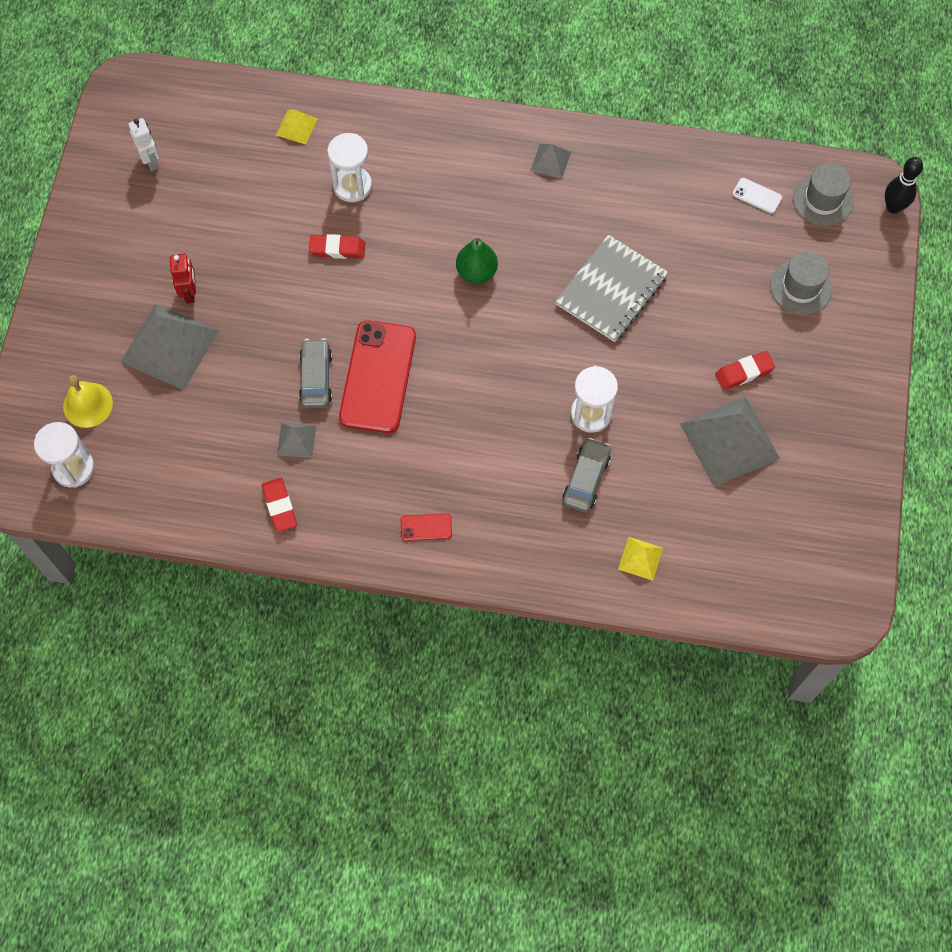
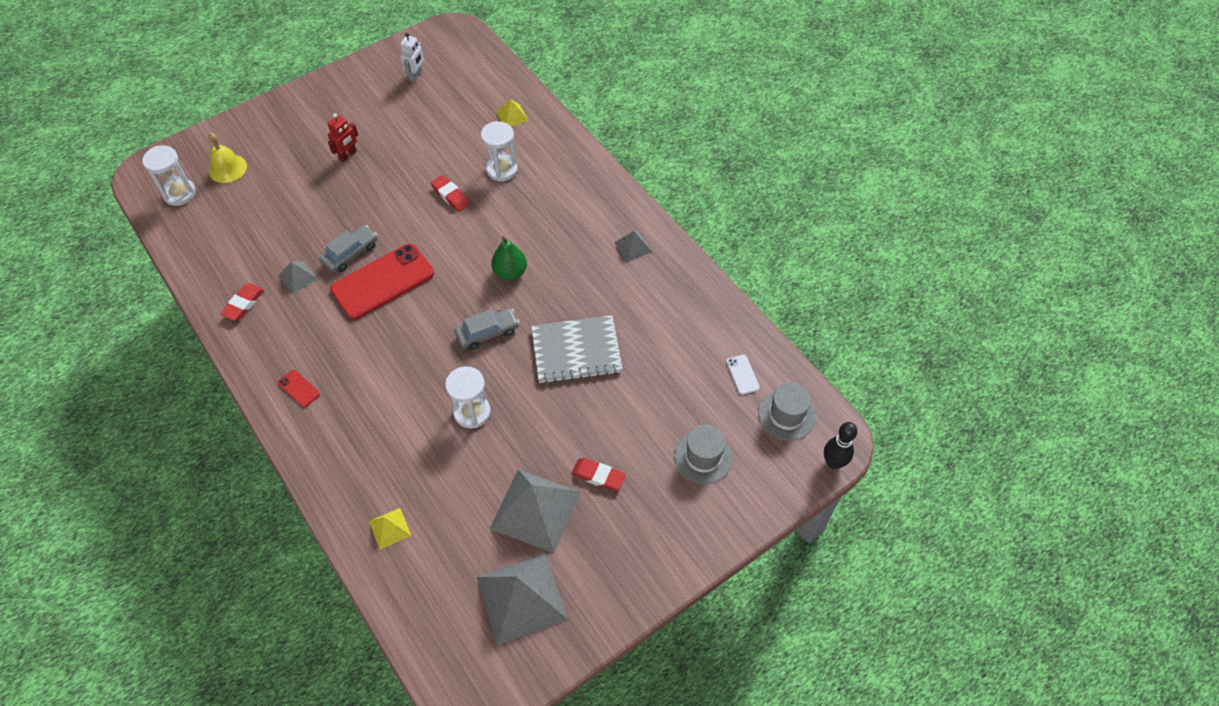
camera: 45 degrees right, 10 degrees down
grey pyramid [120,304,219,390] -> grey pyramid moved to [477,553,568,645]
grey car [563,438,611,513] -> grey car moved to [454,308,520,350]

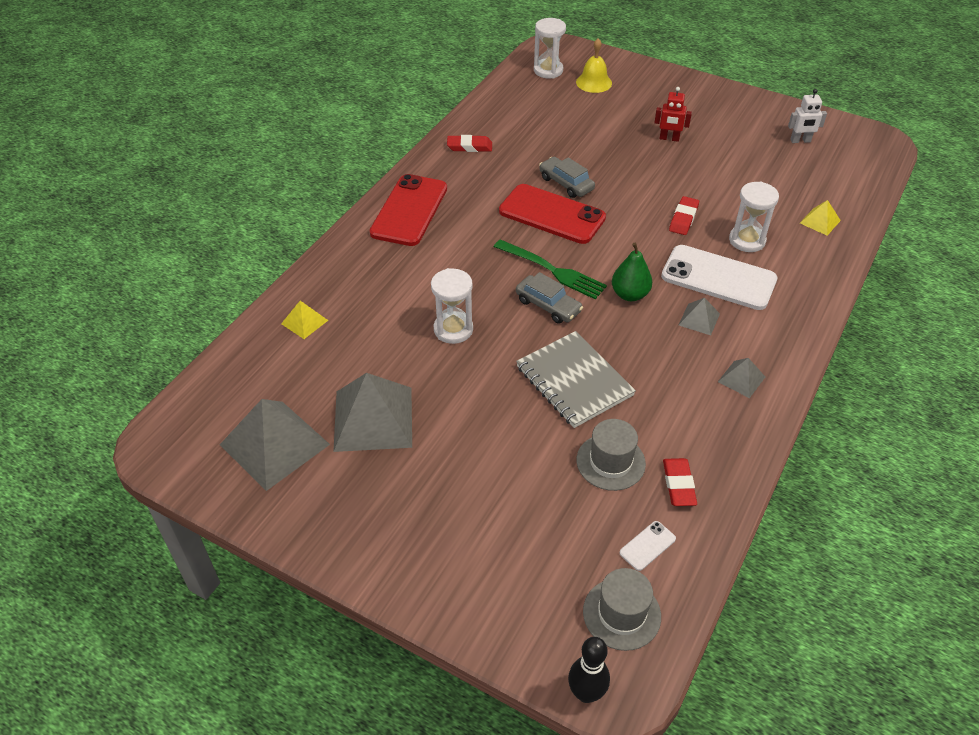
camera: 65 degrees right, 10 degrees down
red phone [278,370,320,407] -> red phone [370,174,447,246], size x2.40
grey pyramid [279,261,318,294] -> grey pyramid moved to [679,298,720,335]
grey car [320,225,377,272] -> grey car turned 150 degrees counterclockwise [539,157,595,198]
red eraser [571,458,626,491] -> red eraser moved to [663,458,697,506]
grey hat [674,424,733,484] -> grey hat moved to [577,419,646,491]
none -> green fork [494,239,607,299]
none -> white phone [661,245,777,310]

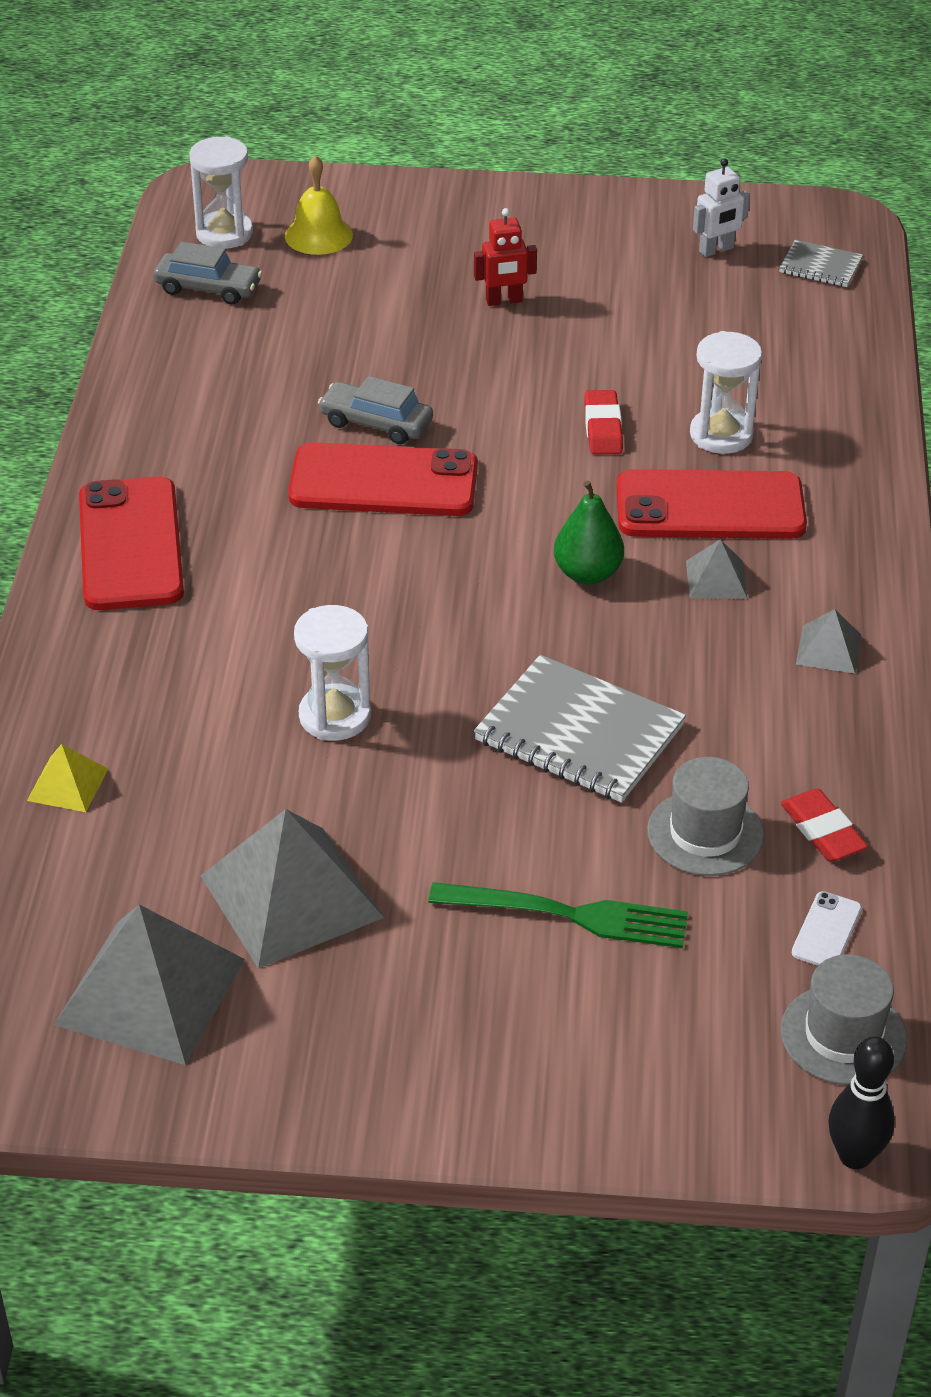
camera: 25 degrees left, 5 degrees down
red eraser [447,135,492,152] -> none
green fork [494,239,607,299] -> green fork moved to [428,882,688,948]
grey car [516,272,583,324] -> grey car moved to [154,242,262,305]
white phone [661,245,777,310] -> red phone [617,469,807,539]
yellow pyramid [800,200,841,236] -> none
none -> grey notebook [779,240,863,287]

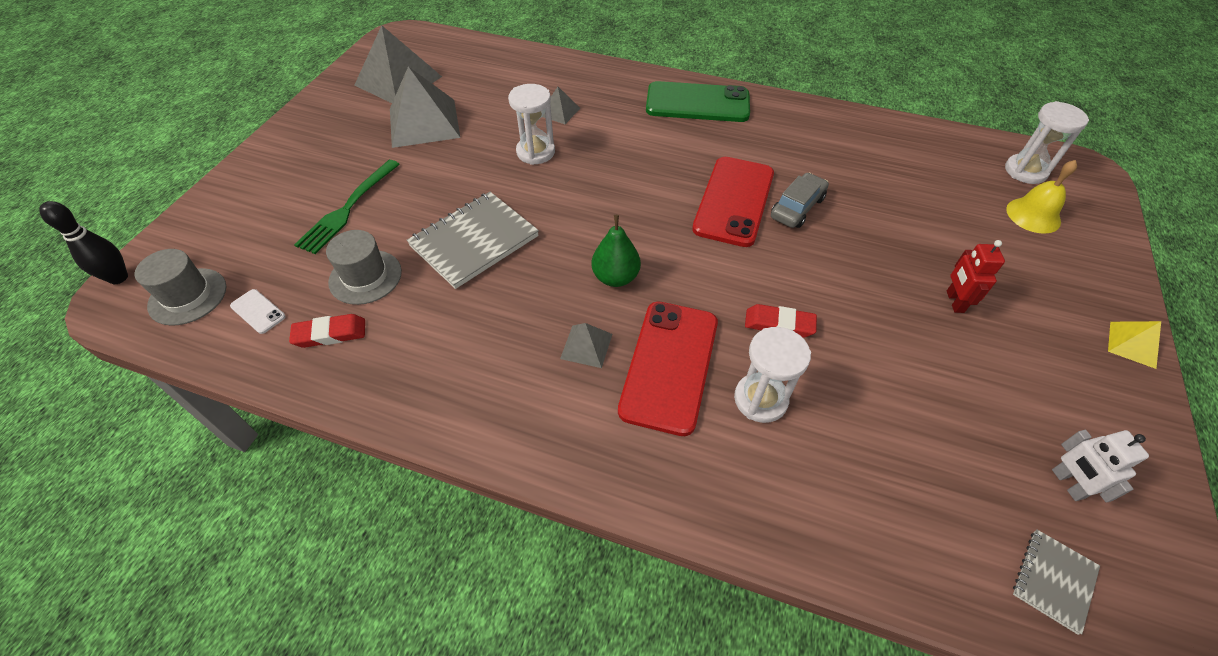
camera: 105 degrees right, 10 degrees up
yellow pyramid [27,744,108,812] -> yellow pyramid moved to [1108,321,1161,369]
red phone [79,476,184,610] -> green phone [646,81,750,122]
grey car [154,242,262,305] -> none
grey pyramid [796,609,861,674] -> grey pyramid moved to [542,87,580,124]

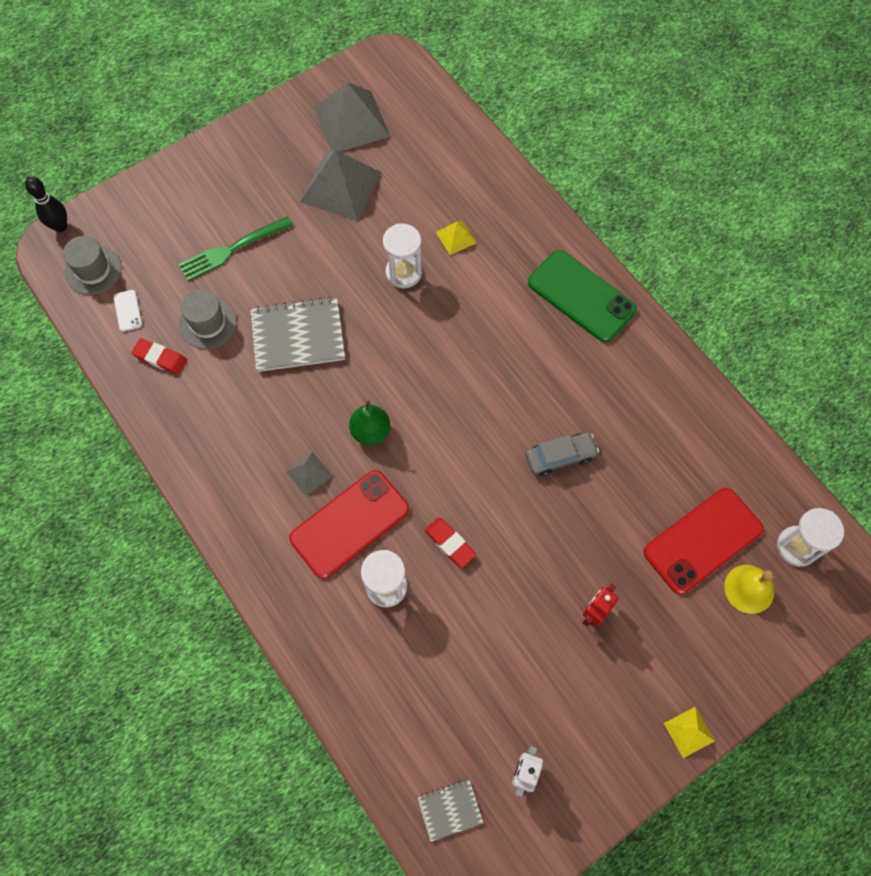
camera: 35 degrees right, 15 degrees up
grey pyramid [542,87,580,124] -> yellow pyramid [436,220,477,255]
red phone [692,157,774,247] -> red phone moved to [643,488,764,595]

